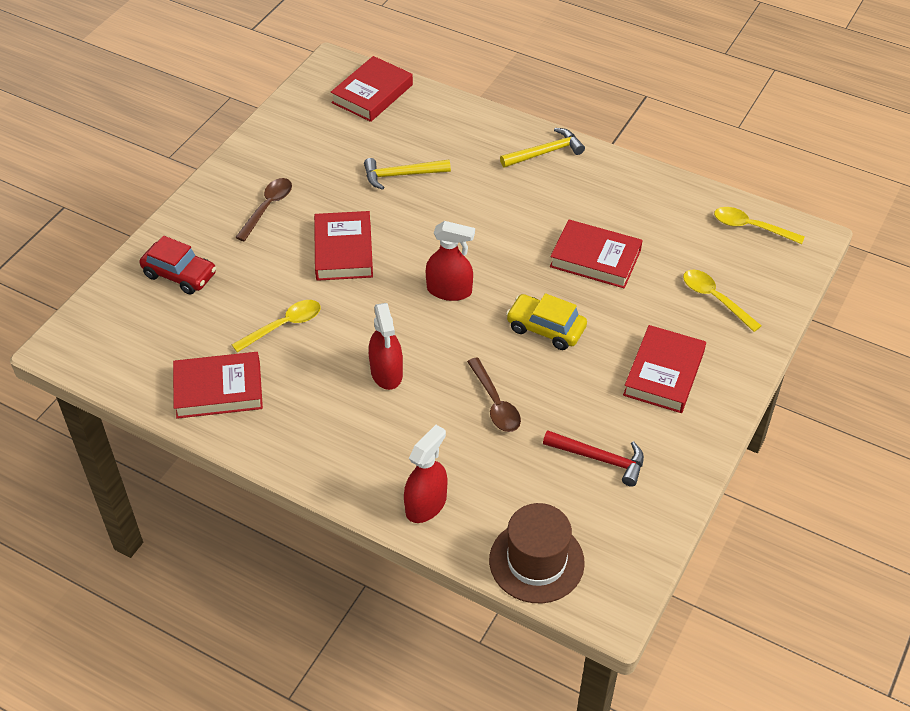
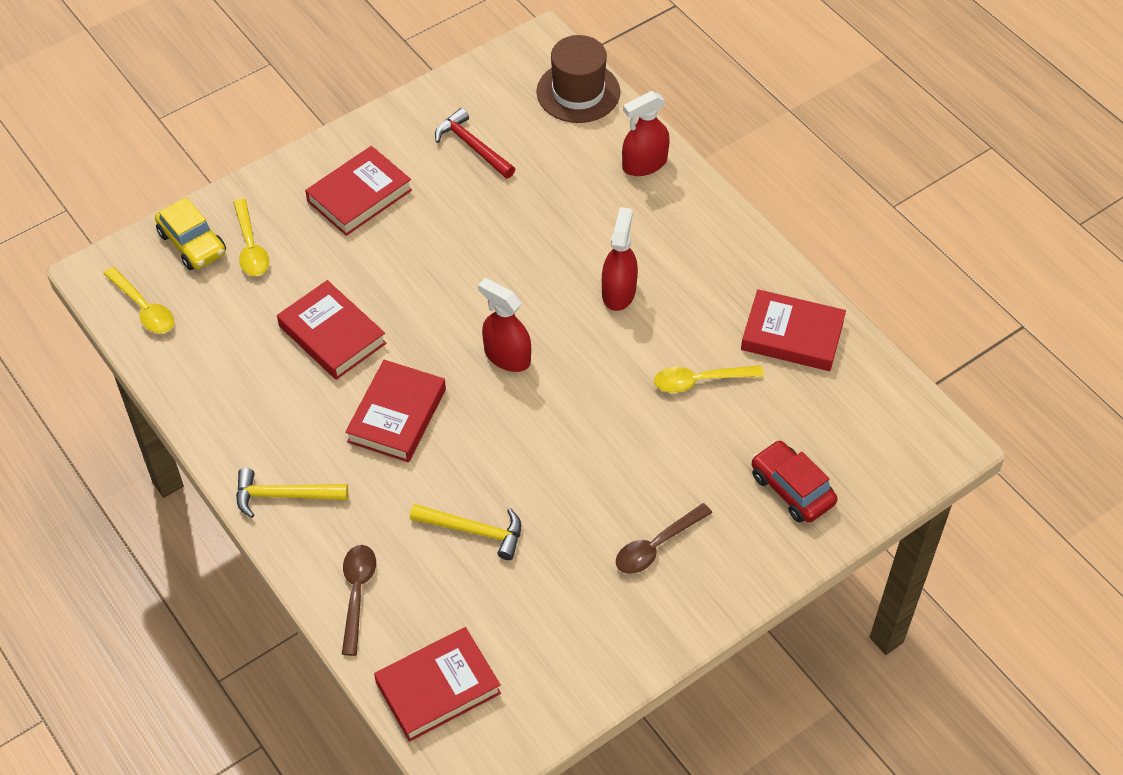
camera: 155 degrees left, 5 degrees up
red book [314,211,373,281] -> red book moved to [345,360,446,462]
brown spoon [467,357,521,432] -> brown spoon moved to [342,545,376,656]
yellow car [506,293,587,350] -> yellow car moved to [155,197,226,270]

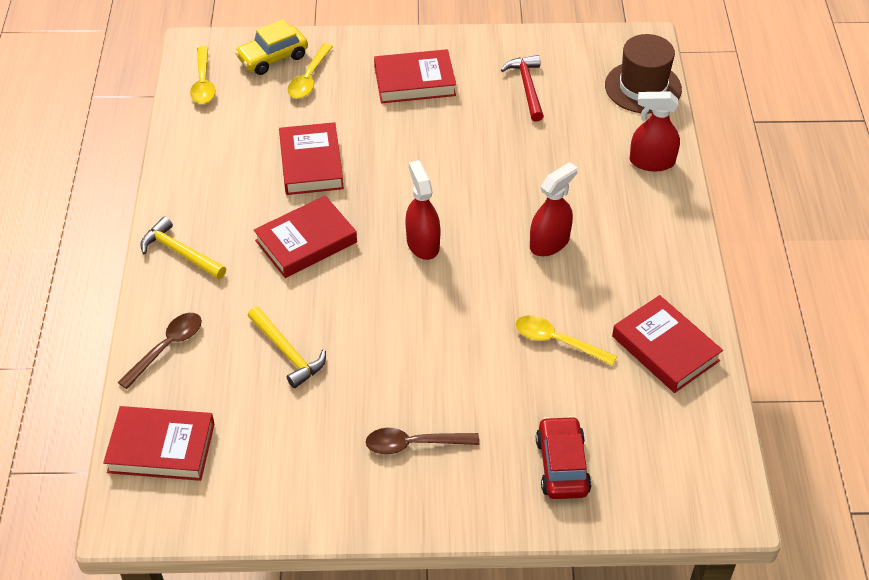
camera: 35 degrees right, 5 degrees down
yellow car [155,197,226,270] -> yellow car turned 60 degrees clockwise [235,19,308,75]

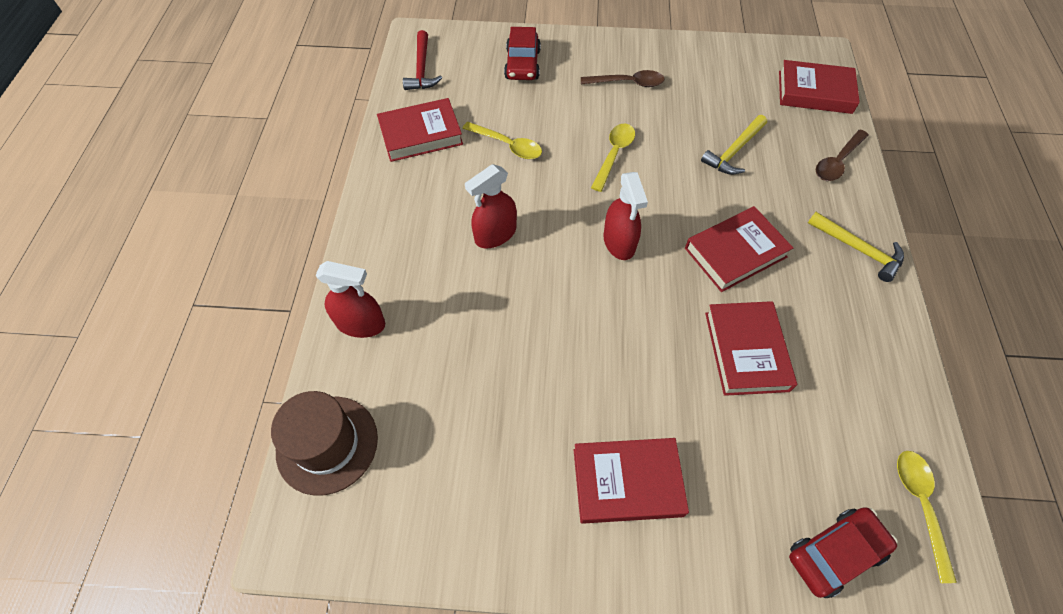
camera: 175 degrees left, 10 degrees up
yellow car [235,19,308,75] -> red car [789,507,897,598]
yellow hammer [248,307,326,388] -> yellow hammer turned 105 degrees counterclockwise [701,115,767,175]
yellow spoon [287,43,333,99] -> yellow spoon moved to [591,124,635,192]
red hammer [501,55,544,122] -> red hammer moved to [403,30,442,90]
red book [612,295,723,393] -> red book turned 75 degrees counterclockwise [377,98,463,162]

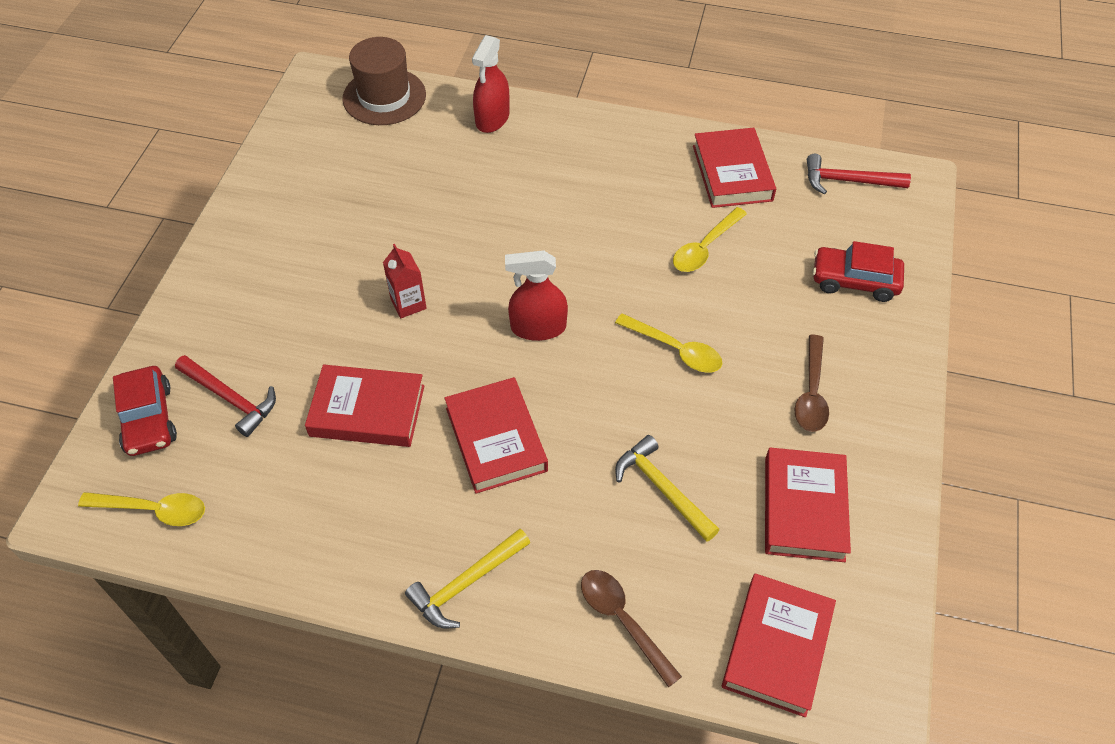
camera: 100 degrees right, 5 degrees down
red spray bottle [465,164,517,249] -> none
red book [574,438,689,524] -> red book moved to [765,447,851,562]
none -> red hammer [175,355,276,437]
none -> red carton [383,244,427,318]

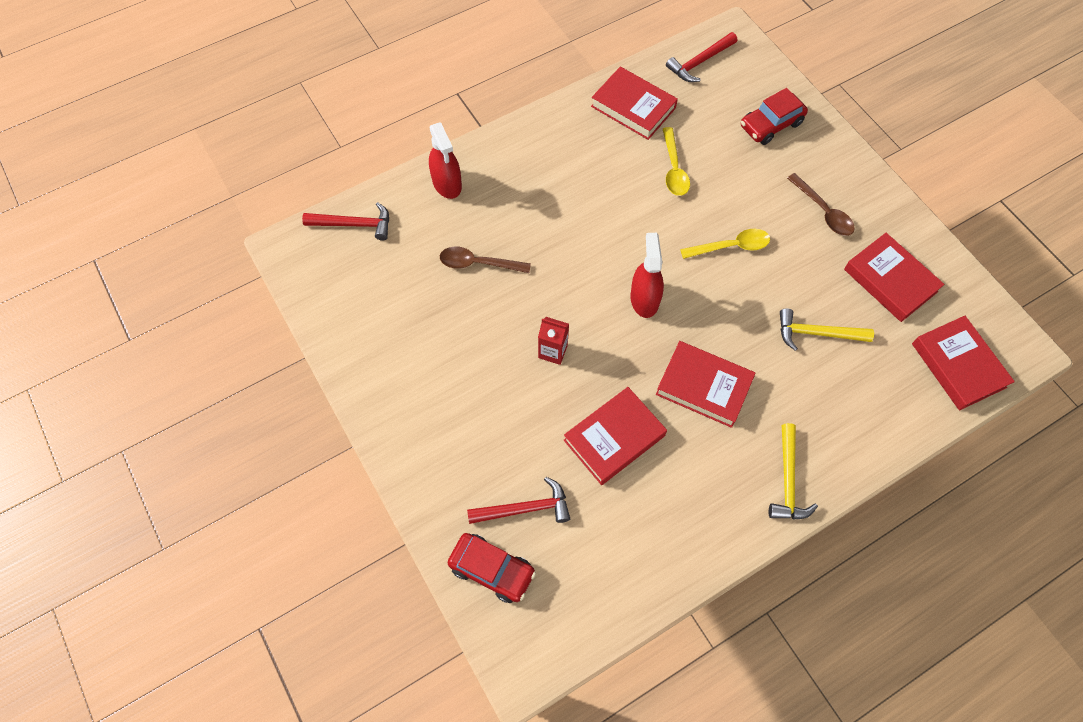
camera: 45 degrees left, 10 degrees up
yellow spoon [78,492,205,526] -> none
brown hat [342,37,426,125] -> red hammer [302,202,389,241]
red spray bottle [505,250,568,341] -> red spray bottle turned 135 degrees clockwise [631,233,664,318]
brown spoon [581,570,682,688] -> brown spoon moved to [440,247,531,273]

